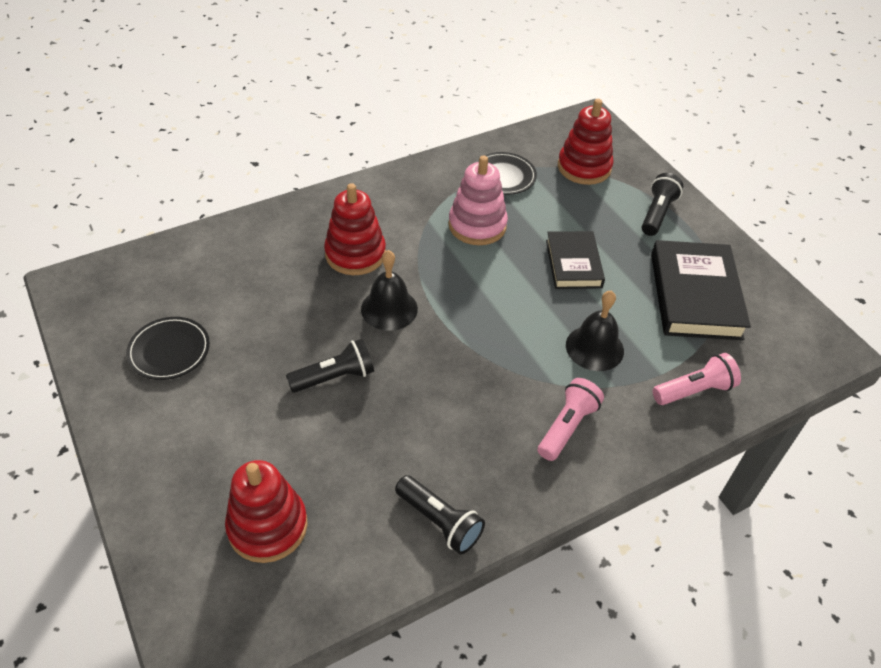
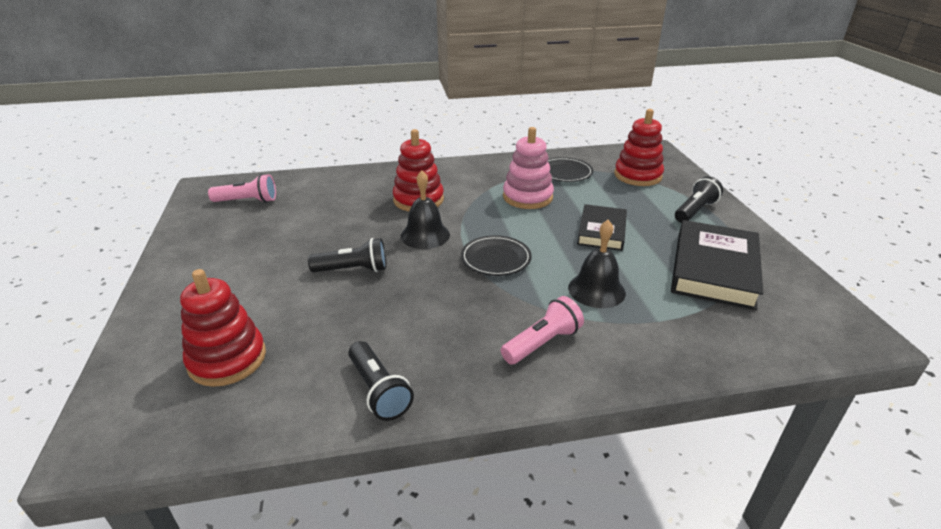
camera: 20 degrees right, 15 degrees down
black plate [126,317,210,380] -> black plate moved to [461,235,532,276]
pink flashlight [653,353,741,405] -> pink flashlight moved to [208,174,276,203]

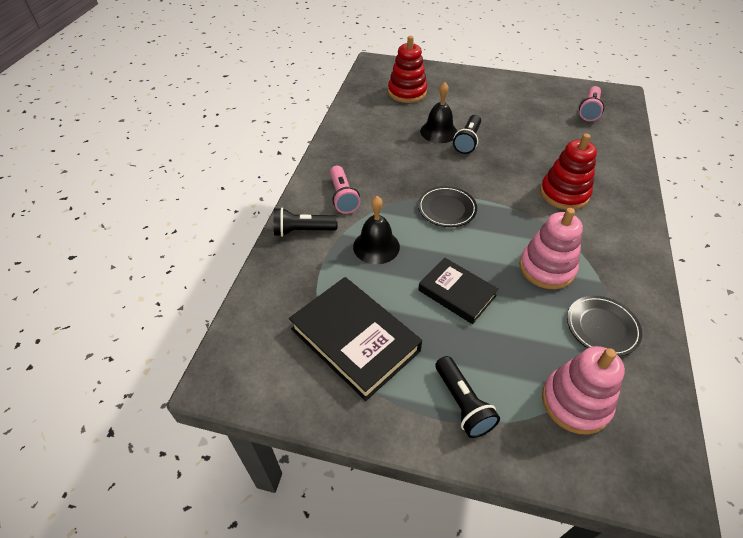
camera: 115 degrees right, 15 degrees up
black flashlight [349,341,414,421] -> black flashlight moved to [274,208,338,237]
black bell [401,171,450,249] -> black bell moved to [420,82,457,143]
red stacking toy [614,109,664,186] -> pink stacking toy [542,346,625,435]

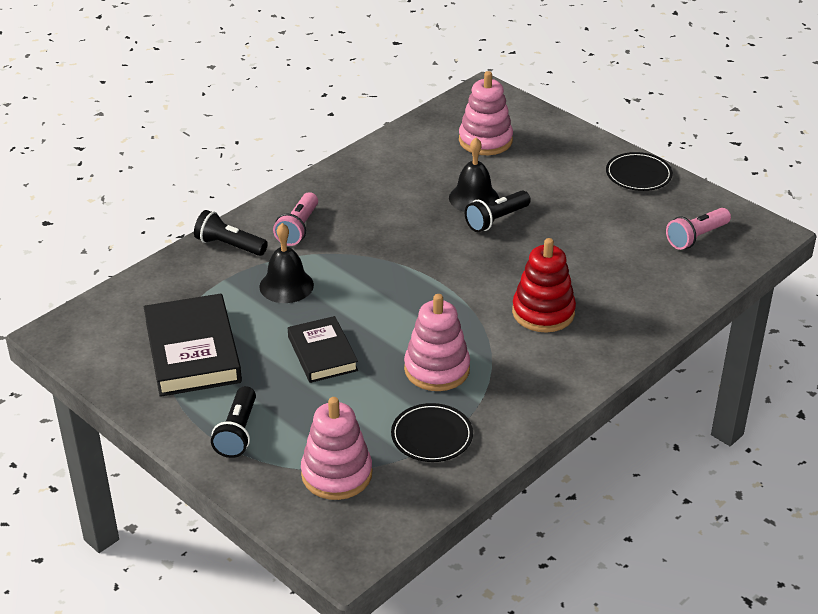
camera: 30 degrees right, 10 degrees down
red stacking toy [388,36,427,103] -> pink stacking toy [459,71,513,155]
black plate [418,186,477,227] -> black plate moved to [606,152,673,191]

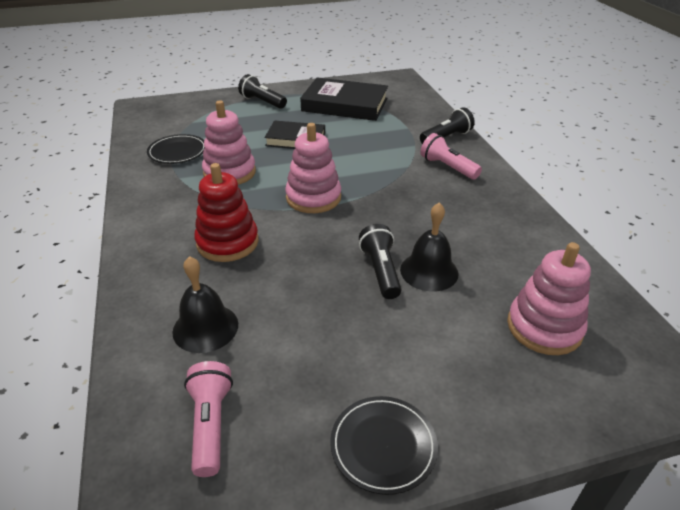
camera: 120 degrees right, 0 degrees up
black bell [259,223,314,303] -> black bell moved to [172,256,238,353]
pink stacking toy [301,397,372,500] -> pink stacking toy moved to [285,123,341,213]

